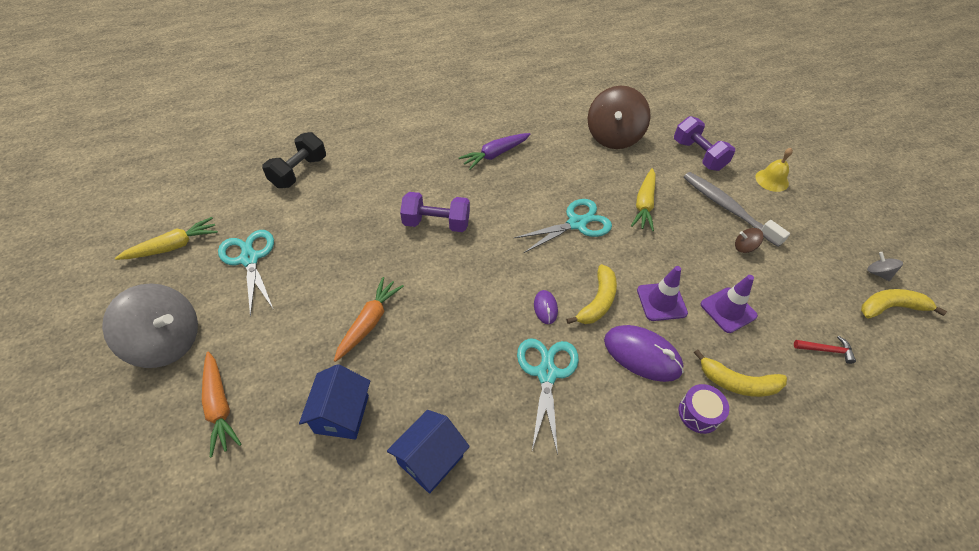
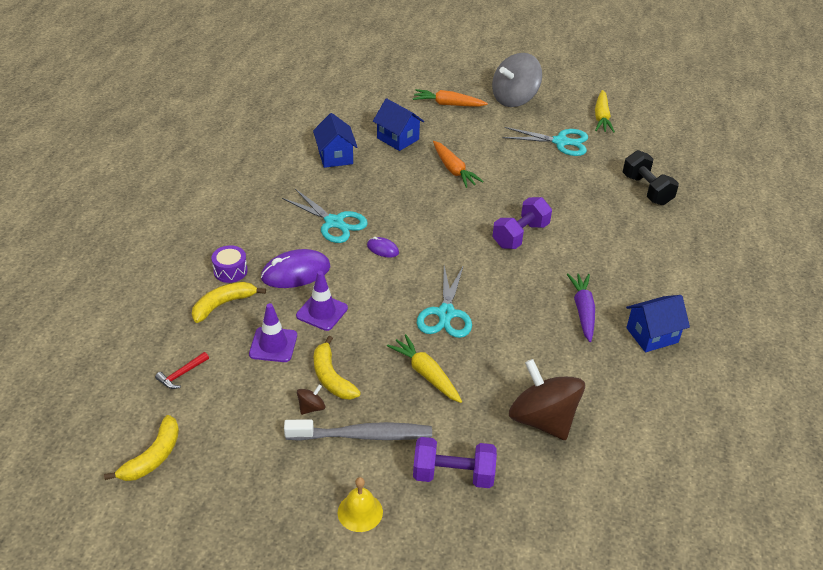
camera: 125 degrees right, 10 degrees down
yellow banana [566,264,617,324] -> yellow banana moved to [314,336,361,400]
grey spinning top [867,252,903,281] -> none
none -> blue house [626,295,690,352]

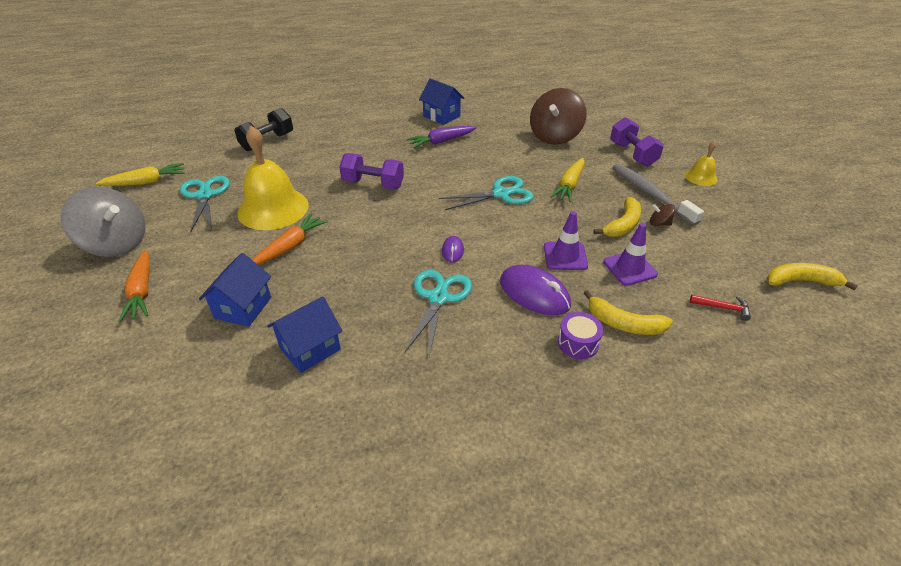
camera: 115 degrees left, 0 degrees up
none -> yellow bell [237,126,309,230]

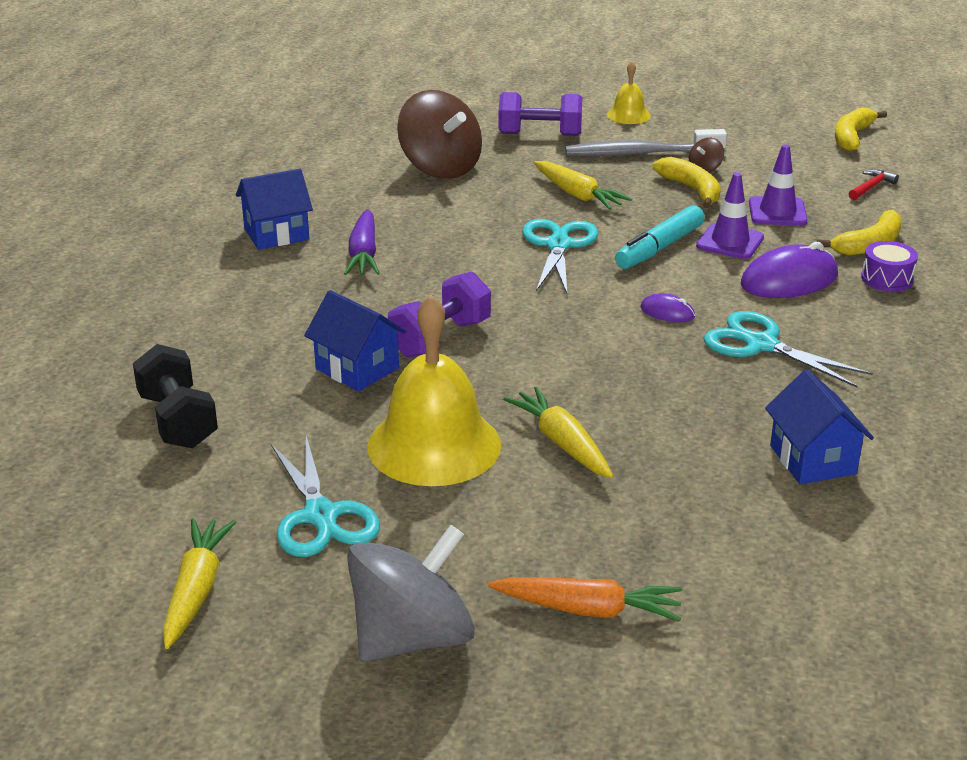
camera: 65 degrees left, 10 degrees down
turquoise scissors [180,176,230,233] -> turquoise scissors turned 120 degrees counterclockwise [271,436,380,557]
blue house [199,253,271,327] -> blue house moved to [304,290,406,391]
orange carrot [253,213,328,265] -> yellow carrot [503,387,613,478]
none -> turquoise marker [615,205,705,269]

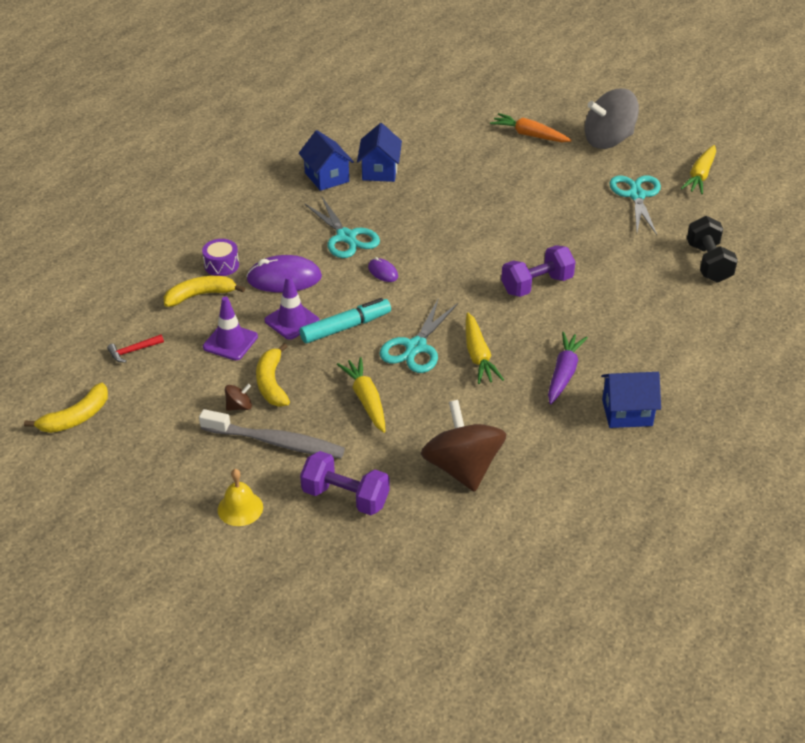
camera: 160 degrees left, 10 degrees up
blue house [304,290,406,391] -> blue house moved to [299,130,354,191]
yellow bell [367,295,501,486] -> none
yellow carrot [503,387,613,478] -> yellow carrot moved to [466,312,504,384]

